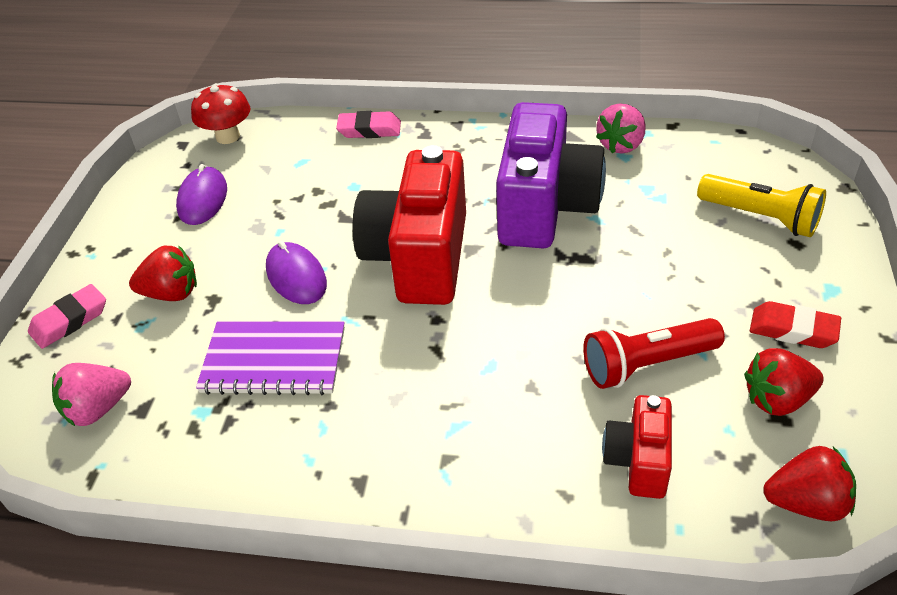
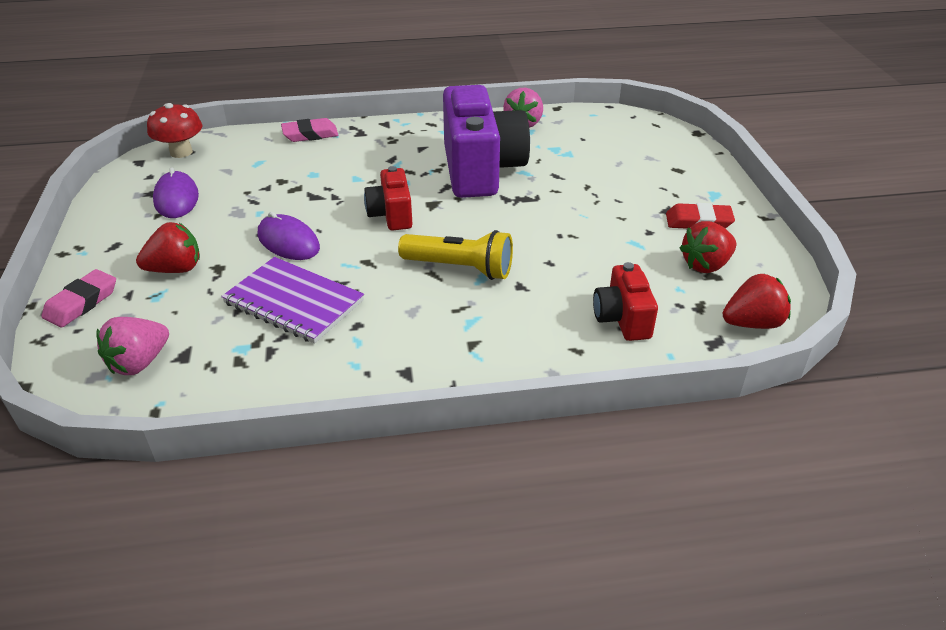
camera: 20 degrees left, 5 degrees down
purple notebook [196,321,345,395] -> purple notebook turned 45 degrees clockwise [221,257,364,344]
red camera [353,145,466,305] -> red camera [364,166,413,231], size x0.50
red flashlight [583,318,725,389] -> none
yellow flashlight [697,174,826,237] -> yellow flashlight moved to [398,230,513,280]

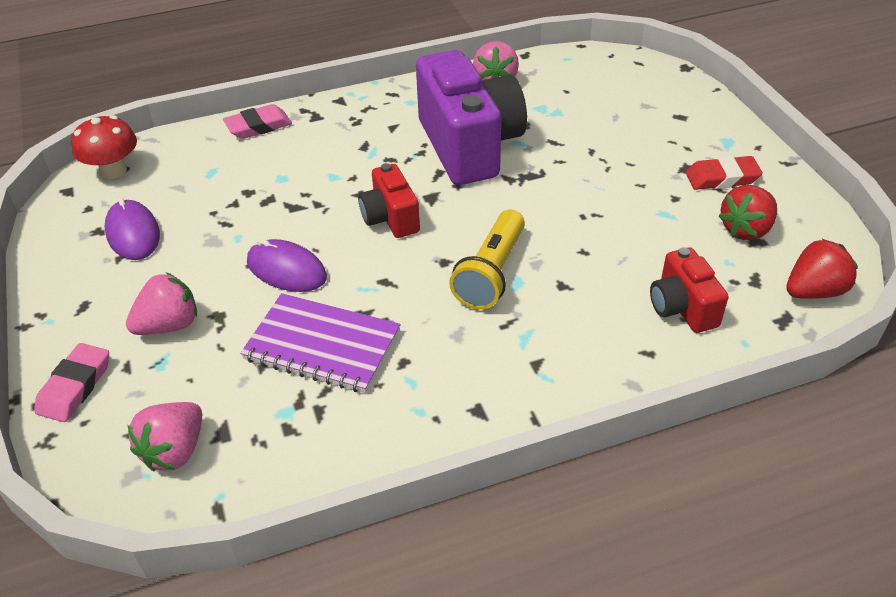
camera: 10 degrees left, 5 degrees up
red strawberry [136,222,200,273] -> pink strawberry [126,273,197,335]
yellow flashlight [398,230,513,280] -> yellow flashlight turned 105 degrees clockwise [449,210,525,310]

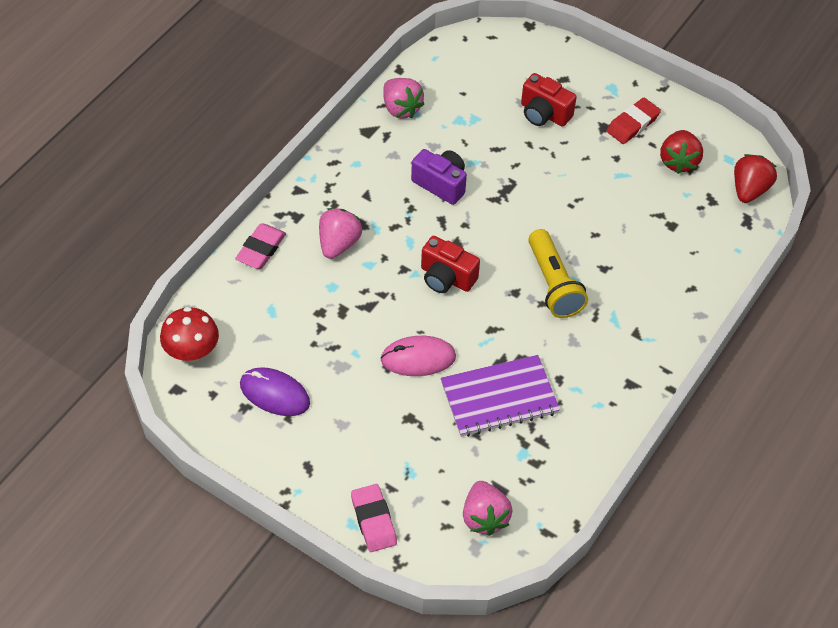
camera: 40 degrees left, 10 degrees up
pink strawberry [126,273,197,335] -> pink strawberry moved to [319,208,362,259]
purple mouse [247,239,327,292] -> pink mouse [380,336,456,376]
purple camera [416,50,527,185] -> purple camera [411,149,467,205], size x0.50
red camera [650,247,729,333] -> red camera moved to [521,73,577,127]

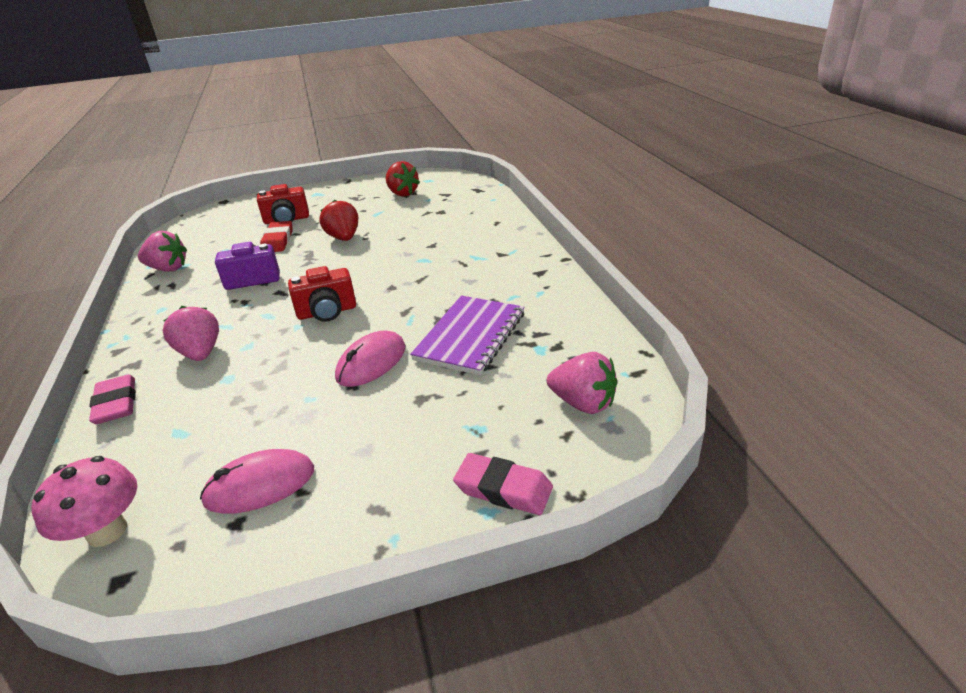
camera: 45 degrees left, 20 degrees down
red mushroom [160,307,219,362] -> pink mushroom [31,456,137,547]
purple mouse [240,367,310,416] -> pink mouse [200,449,314,514]
yellow flashlight [528,229,588,318] -> none
red eraser [606,98,661,144] -> red eraser moved to [260,221,293,252]
red strawberry [734,154,777,203] -> red strawberry moved to [320,199,358,241]

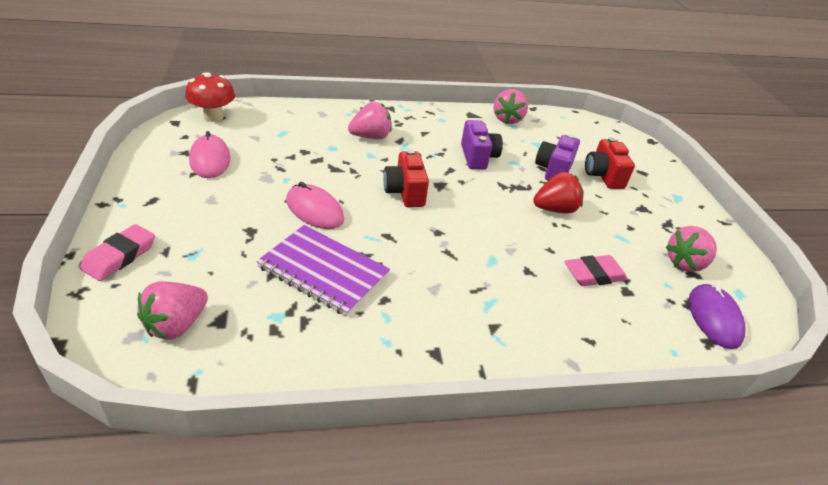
camera: 90 degrees right, 5 degrees up
pink mushroom [31,456,137,547] -> red mushroom [185,72,235,122]
pink eraser [89,374,136,424] -> pink eraser moved to [565,255,628,286]
red eraser [260,221,293,252] -> purple camera [535,134,580,180]
red strawberry [386,161,420,197] -> pink strawberry [666,226,717,272]
none -> purple mouse [689,283,745,349]

